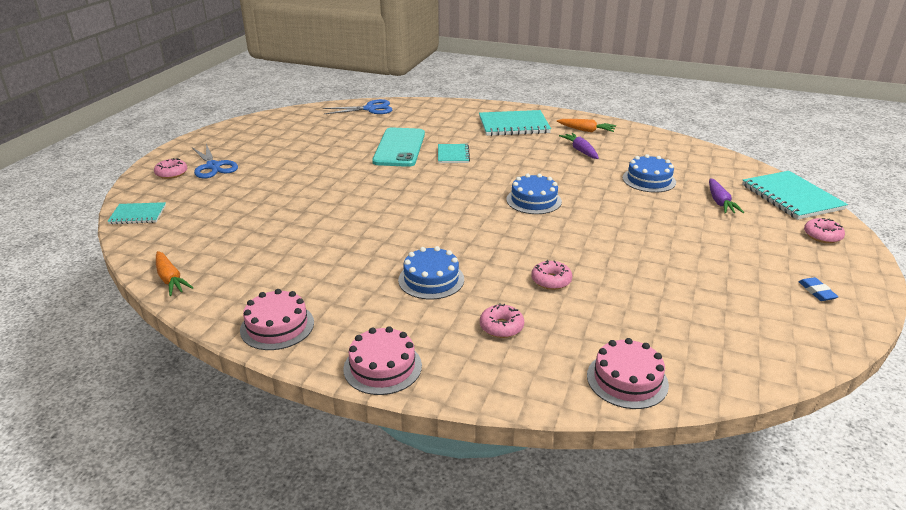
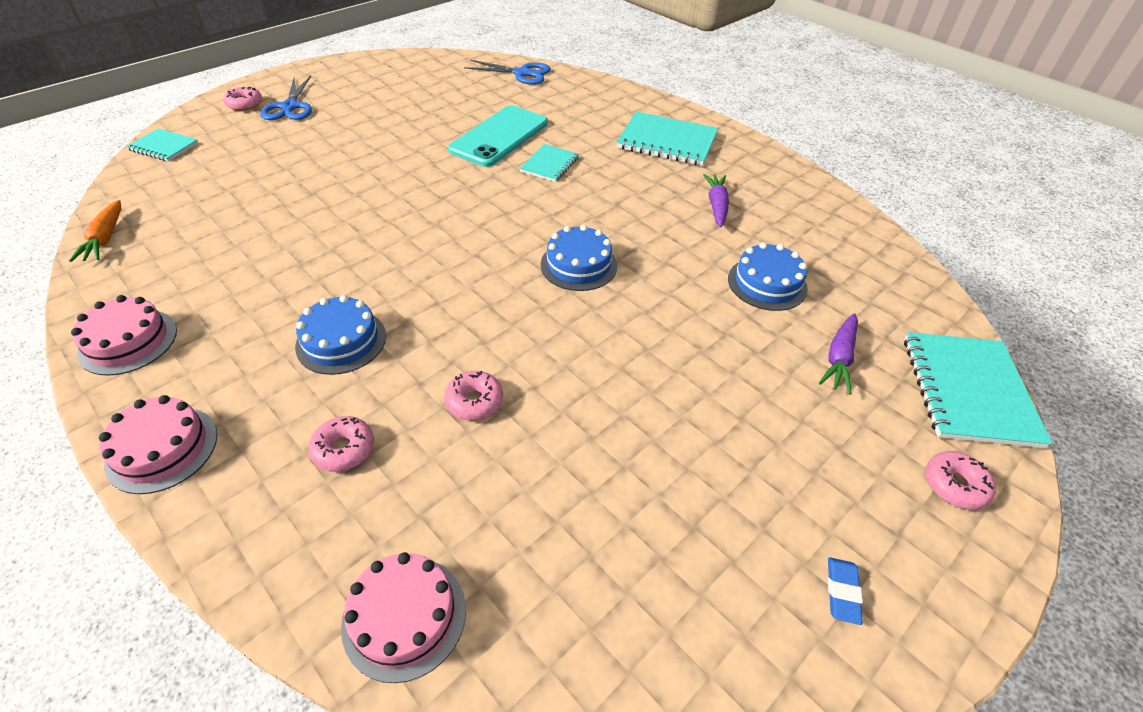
camera: 25 degrees right, 15 degrees up
orange carrot [557,119,616,132] -> none

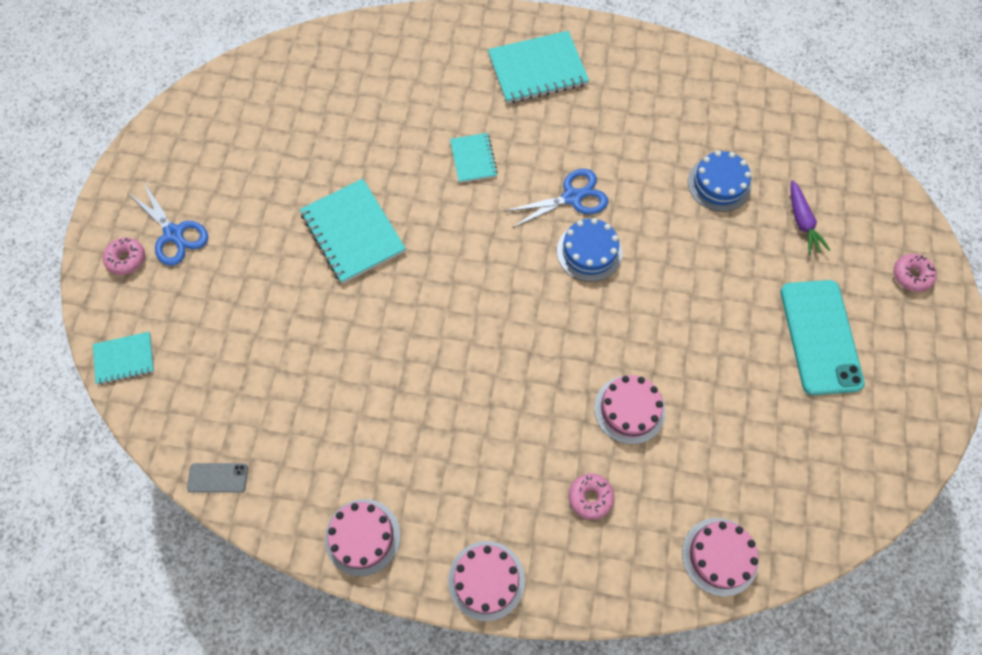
camera: 35 degrees left, 20 degrees up
orange carrot [69,200,121,262] -> grey phone [187,463,248,493]
blue cake [295,295,386,375] -> none
pink donut [444,371,503,420] -> pink cake [594,375,666,444]
turquoise phone [448,106,548,167] -> turquoise phone moved to [780,280,865,395]
blue scissors [464,60,551,85] -> blue scissors moved to [504,169,608,228]
purple carrot [703,174,729,227] -> none
blue eraser [828,557,863,625] -> none
turquoise notebook [904,332,1053,448] -> turquoise notebook moved to [300,179,406,284]

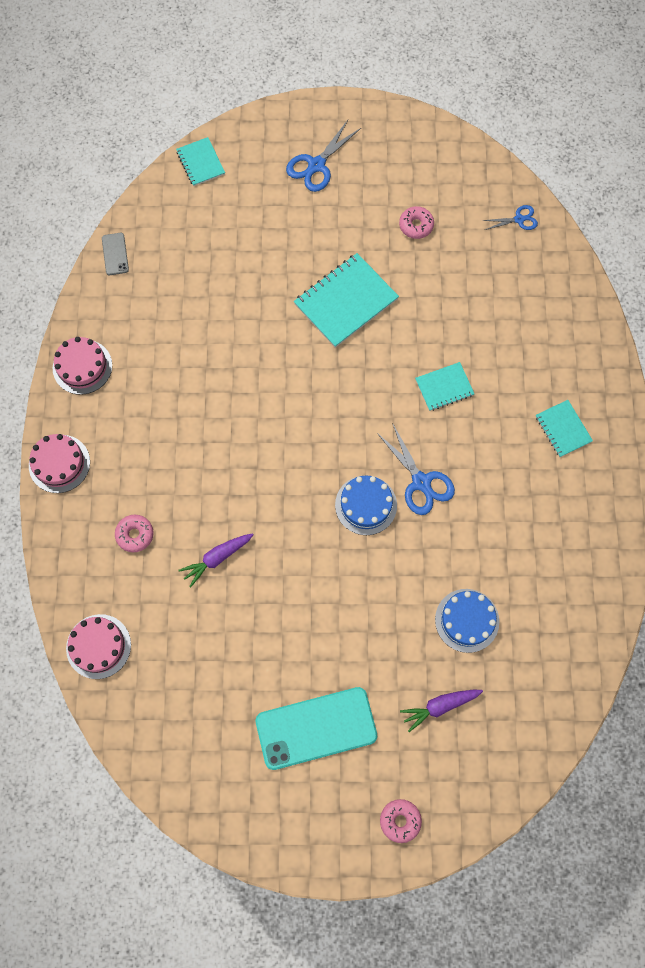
camera: 80 degrees right, 5 degrees up
pink donut [103,237,145,275] -> pink donut moved to [399,206,434,239]
turquoise notebook [488,31,589,103] -> turquoise notebook [535,400,593,457], size x0.57
pink cake [594,375,666,444] -> purple carrot [179,533,254,588]
none -> blue scissors [482,205,538,230]

